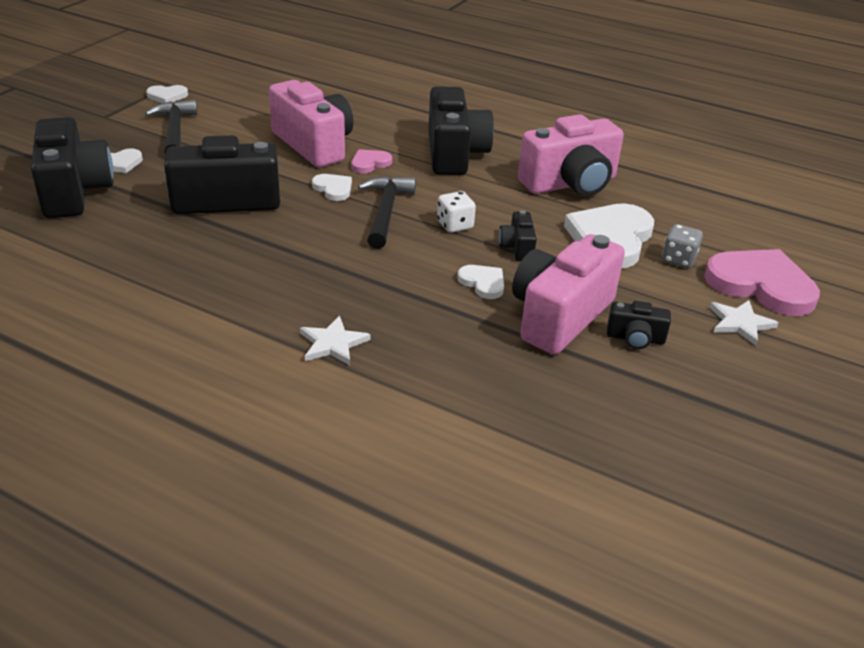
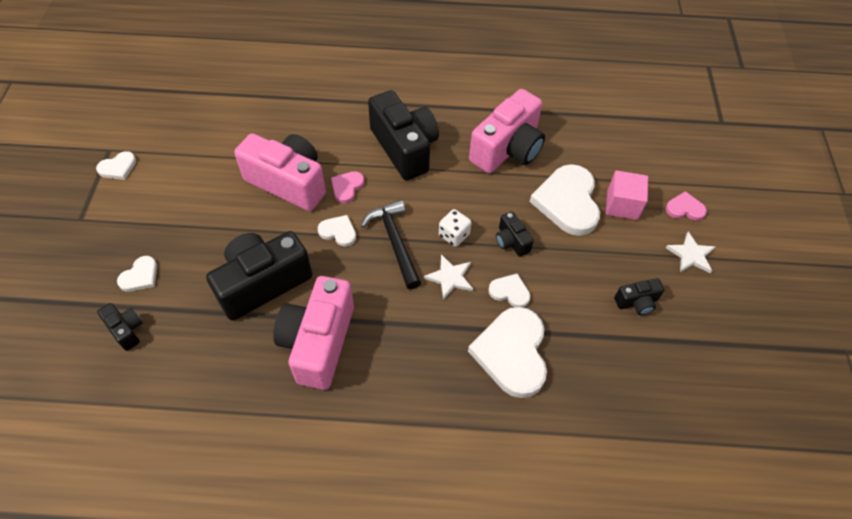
camera: 25 degrees left, 20 degrees up
black camera [31,117,114,219] -> black camera [97,303,142,351], size x0.46
black hammer [145,100,197,155] -> none
white star [300,315,370,365] -> white star moved to [424,255,473,300]
pink camera [512,234,625,355] -> pink camera moved to [273,276,354,390]
grey dice [662,224,703,268] -> pink cube [606,171,648,220]
pink heart [704,249,820,316] -> pink heart [666,191,707,221], size x0.48
none -> white heart [468,307,547,398]

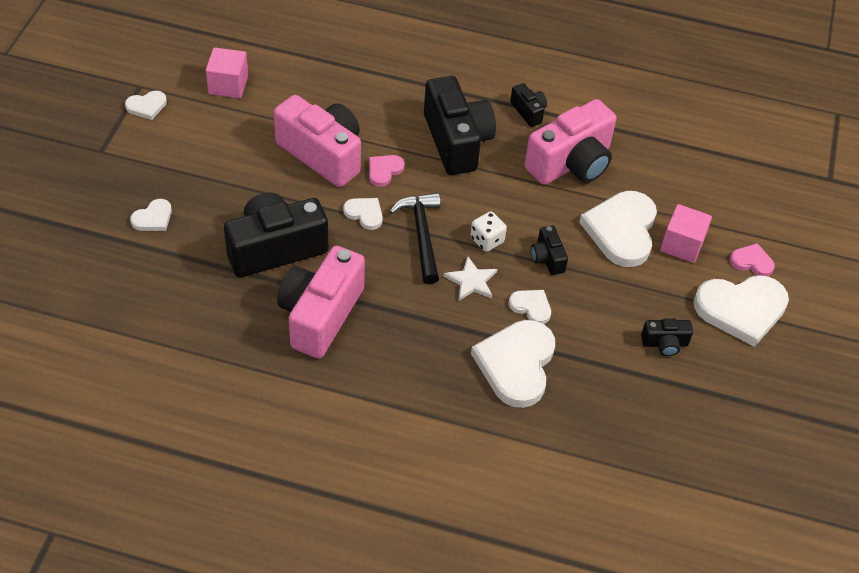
camera: 10 degrees right, 5 degrees down
black camera [97,303,142,351] -> black camera moved to [510,83,547,127]
white star [666,232,715,274] -> white heart [694,275,789,347]
none -> pink cube [206,47,248,98]

